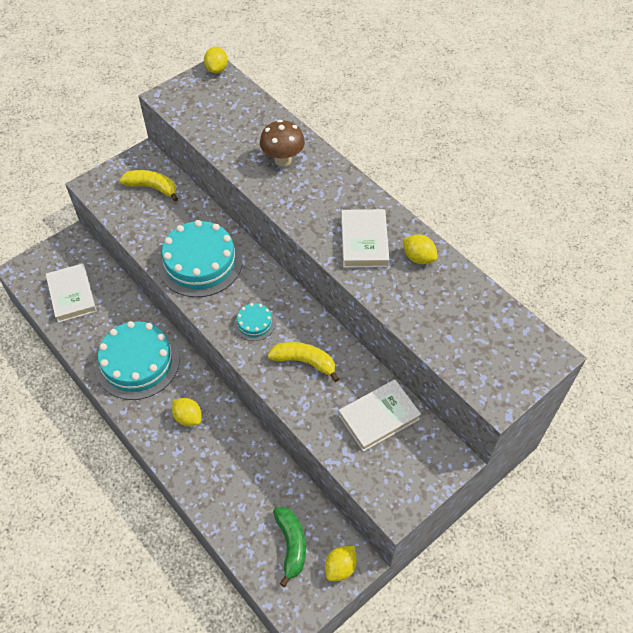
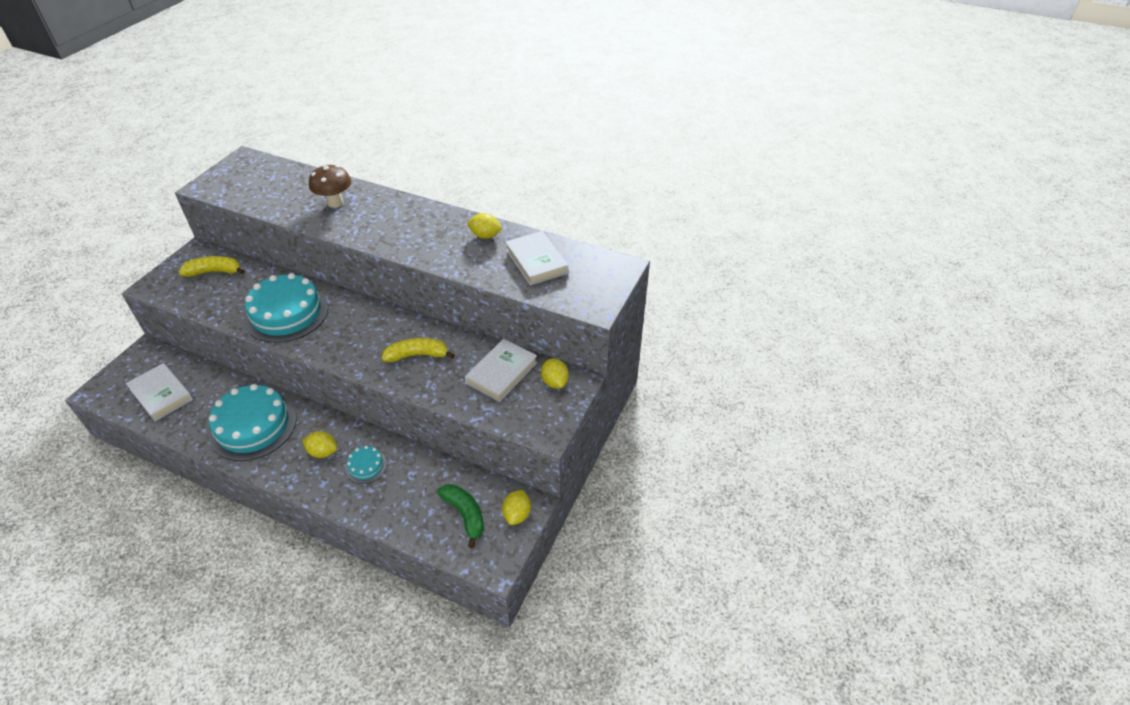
camera: 25 degrees left, 10 degrees down
yellow lemon [204,47,228,73] -> yellow lemon moved to [541,359,569,388]
turquoise cake [234,303,275,341] -> turquoise cake moved to [345,446,387,484]
white book [341,209,389,268] -> white book moved to [505,231,568,285]

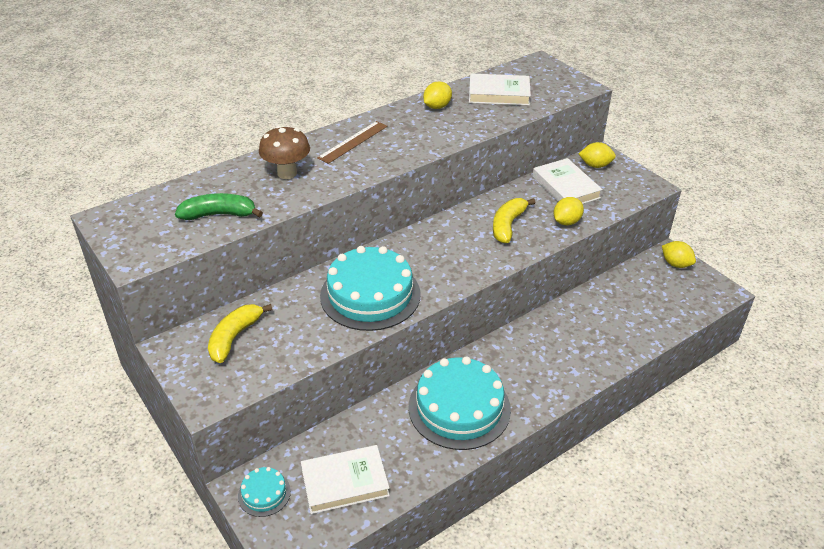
camera: 60 degrees left, 5 degrees down
yellow lemon [302,431,338,458] -> yellow lemon moved to [554,197,584,225]
turquoise cake [345,446,387,484] -> turquoise cake moved to [238,467,291,517]
green banana [437,484,484,548] -> green banana moved to [175,193,263,220]
none -> brown ruler [317,121,388,164]

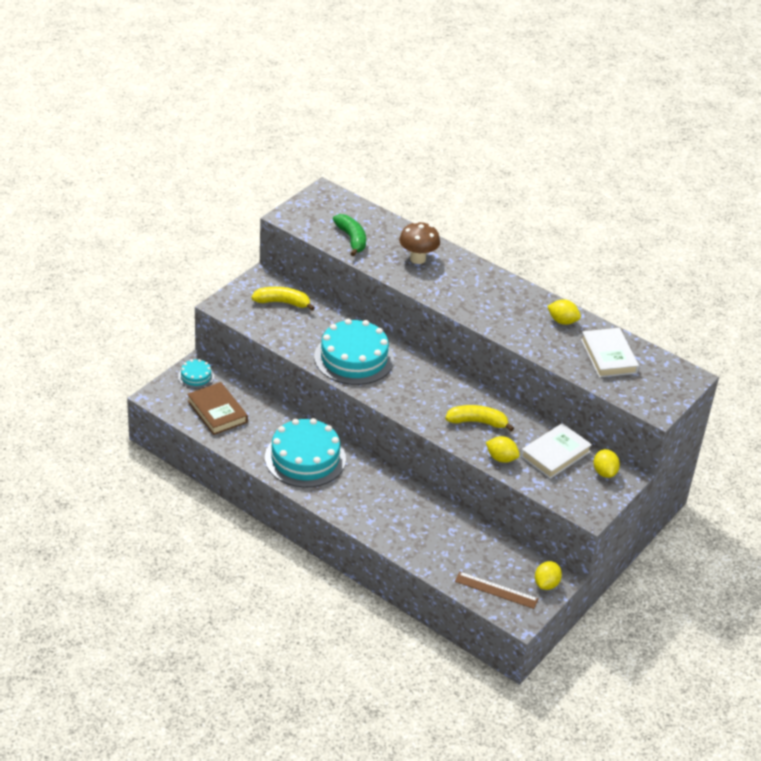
camera: 70 degrees right, 0 degrees up
white book [301,445,390,514] -> brown book [187,382,248,435]
brown ruler [317,121,388,164] -> brown ruler moved to [455,572,539,609]

